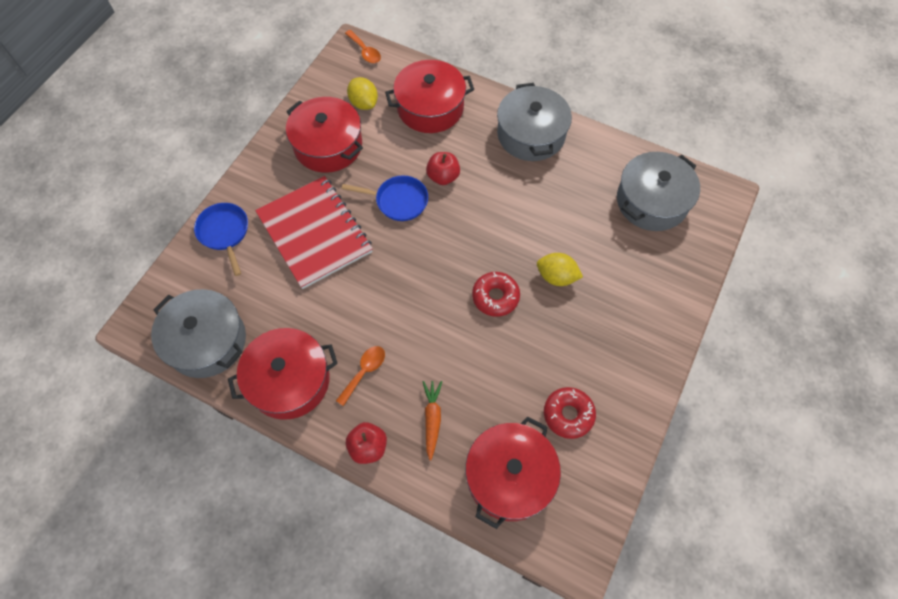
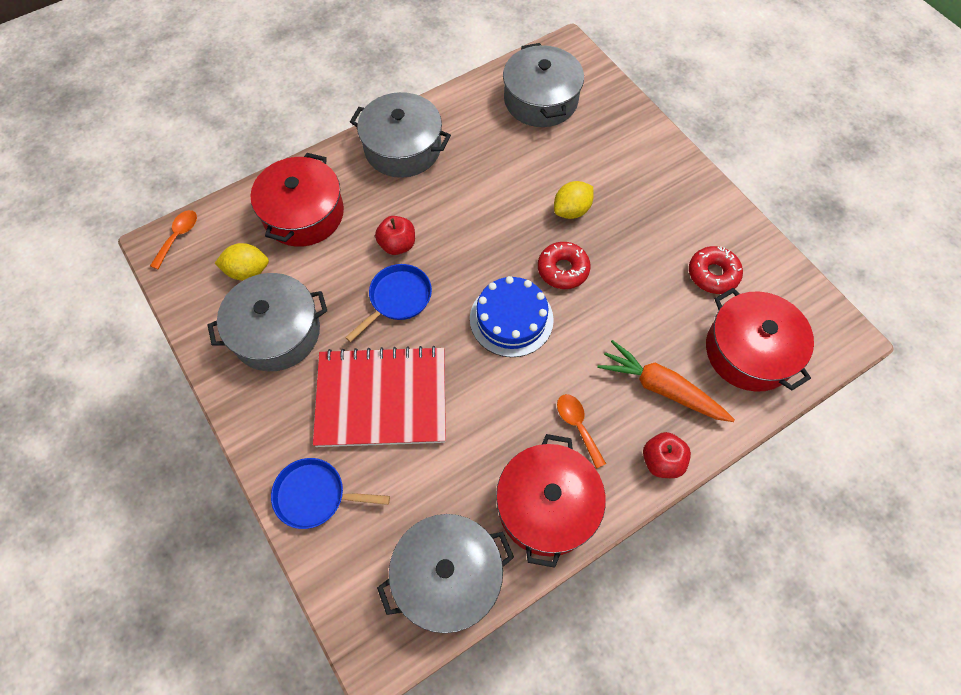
camera: 60 degrees left, 0 degrees up
red pot [286,97,363,173] -> grey pot [208,273,327,371]
orange spoon [345,30,381,63] -> orange spoon turned 60 degrees counterclockwise [150,210,197,269]
orange carrot [423,381,442,461] -> orange carrot [598,340,735,422], size x1.59
none -> blue cake [470,276,554,357]

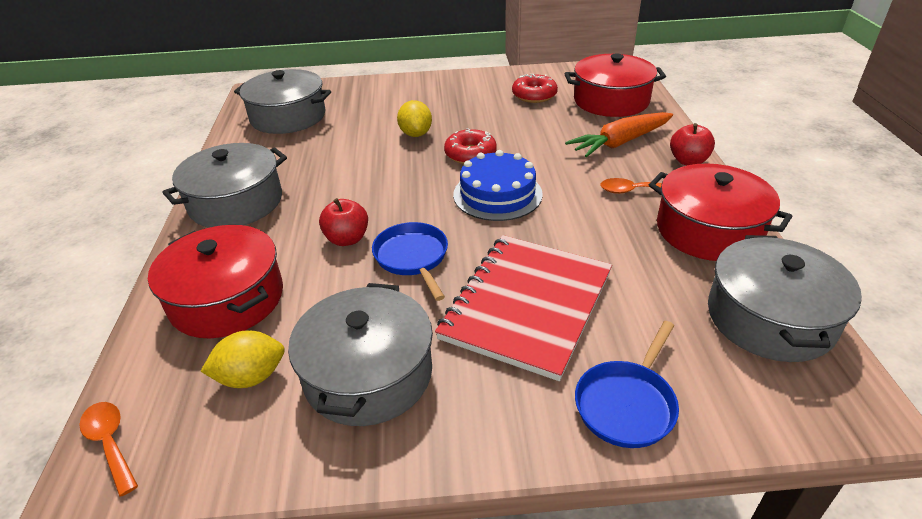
camera: 60 degrees left, 25 degrees down
yellow lemon [215,243,269,280] -> yellow lemon turned 45 degrees clockwise [200,330,285,388]

